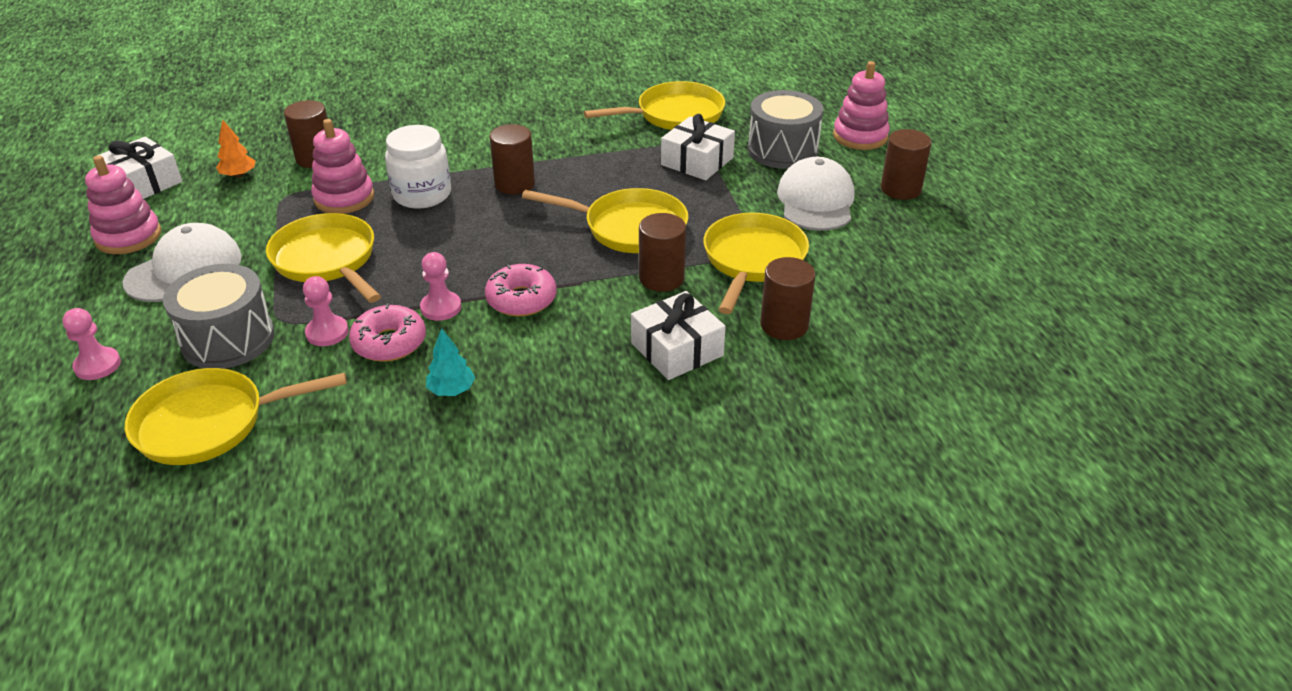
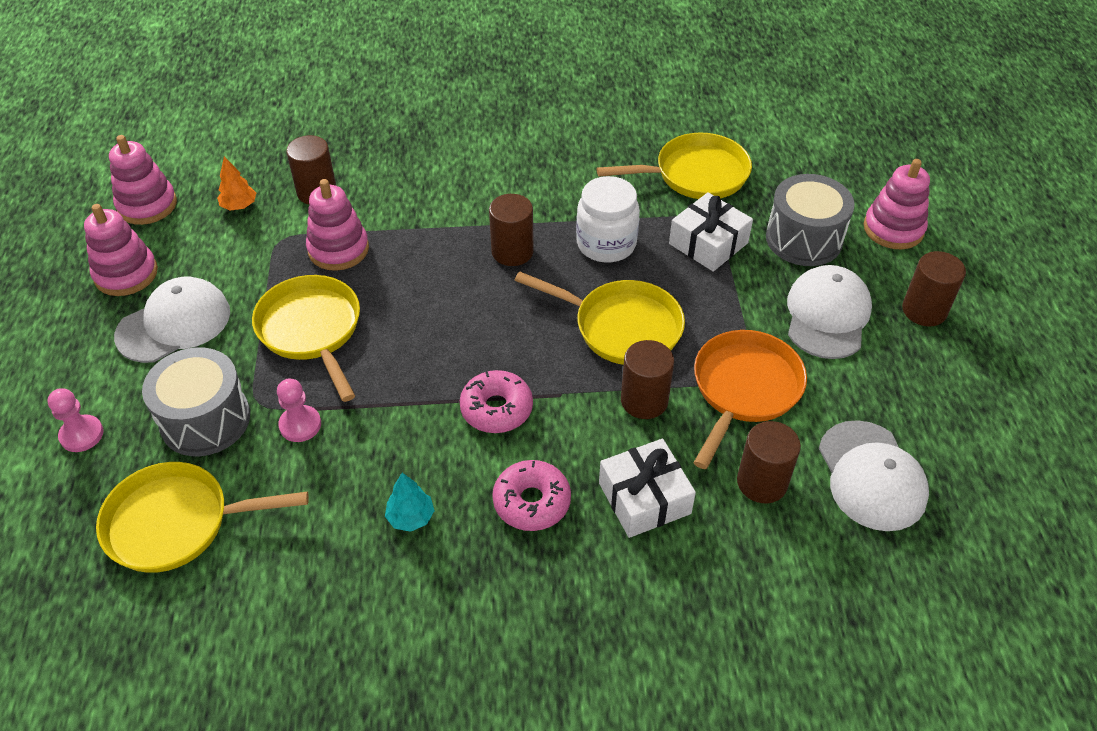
camera: 10 degrees right, 10 degrees up
white gift [94,136,182,199] -> pink stacking toy [109,135,177,225]
pink donut [349,304,426,362] -> pink donut moved to [492,460,571,531]
white jar [385,125,451,209] -> white jar moved to [576,176,640,263]
pink pawn [420,252,462,321] -> none
yellow pan [703,213,809,314] -> orange pan [694,330,807,469]
none -> white cap [819,420,929,531]

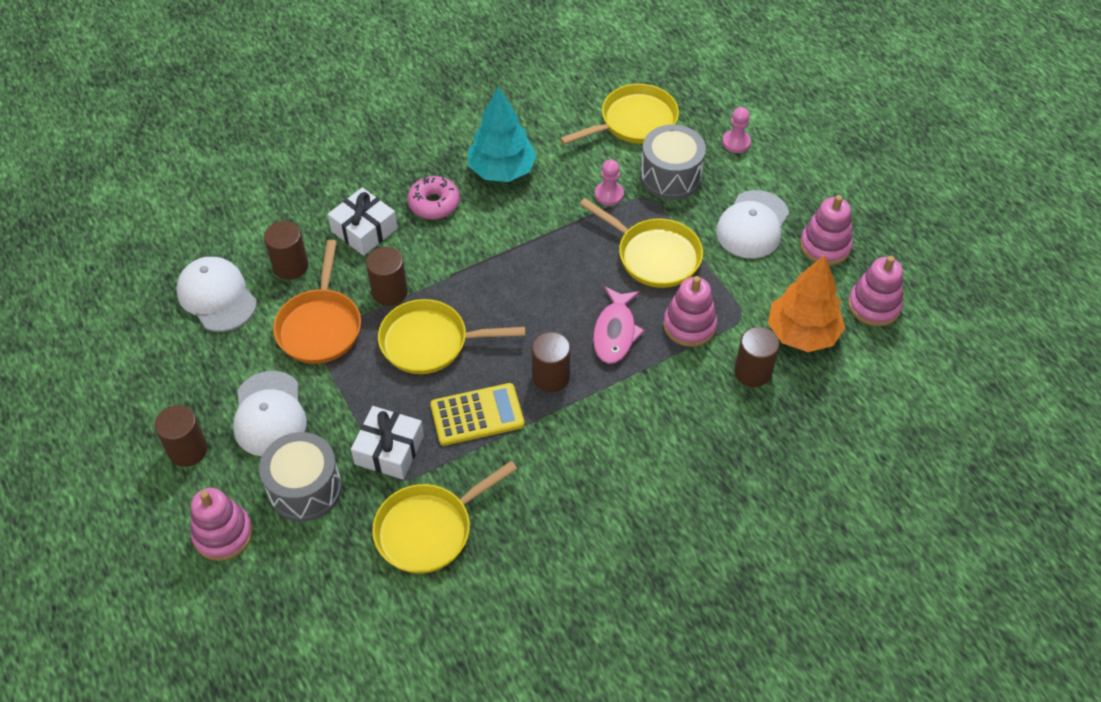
camera: 155 degrees right, 5 degrees up
orange tree [217,156,256,211] -> orange tree [768,255,845,352], size x2.17
turquoise tree [385,473,435,532] -> turquoise tree [468,86,537,182], size x2.17
pink donut [460,370,533,433] -> none
white jar [576,176,640,263] -> yellow calculator [430,383,524,446]
none -> pink fish [593,287,644,364]

